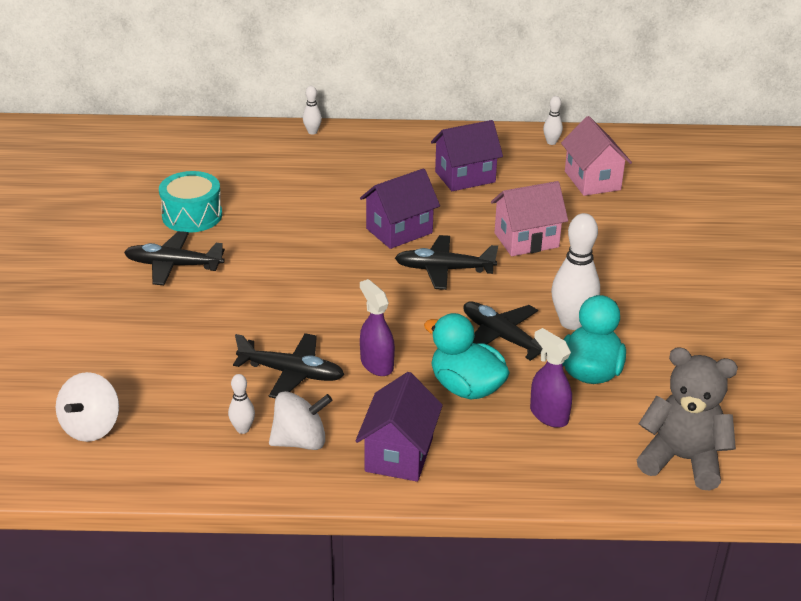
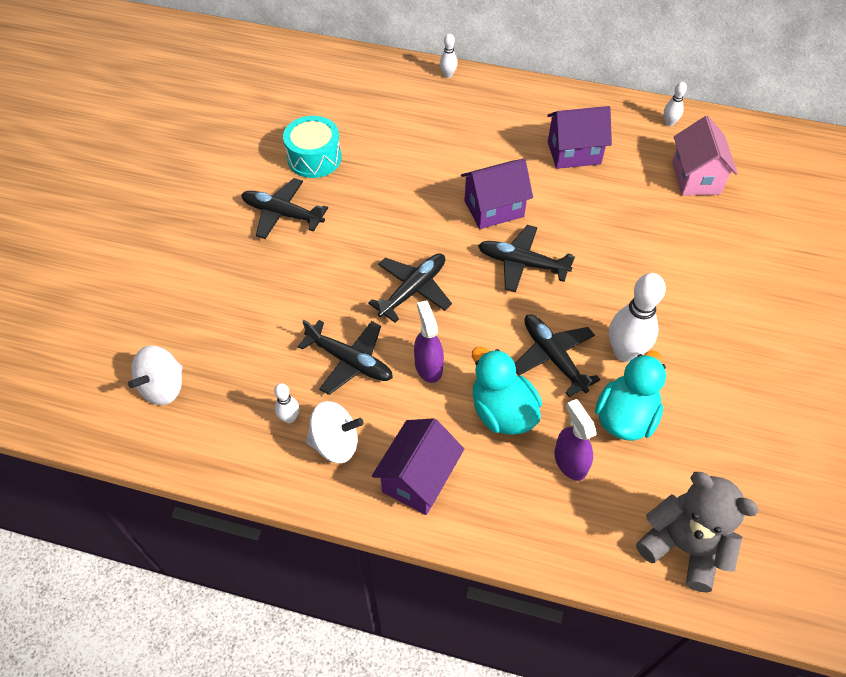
camera: 15 degrees right, 20 degrees up
pink house [491,181,568,256] -> none
none -> black plane [368,254,452,323]

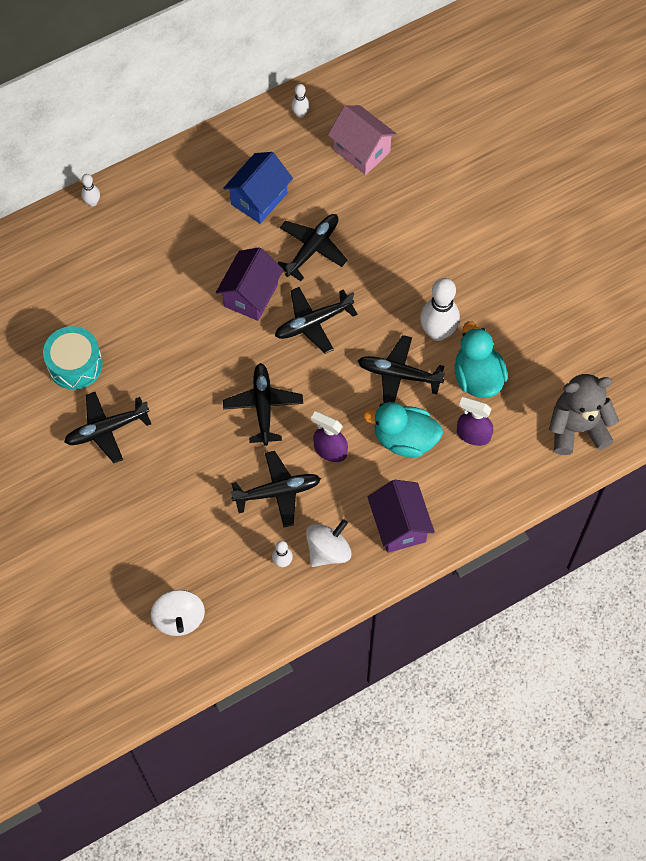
camera: 45 degrees left, 10 degrees up
purple house [547,106,612,169] -> blue house [223,152,293,224]
none -> black plane [278,214,347,281]

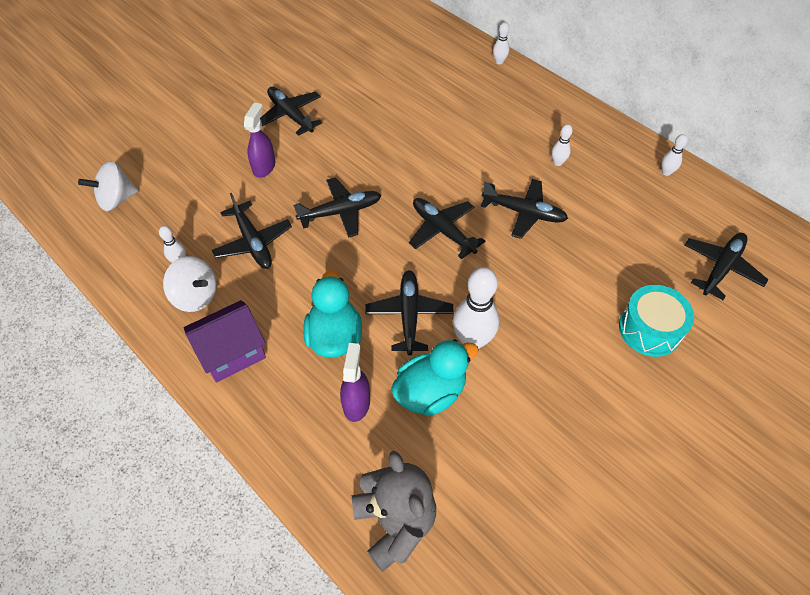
camera: 75 degrees right, 10 degrees down
turquoise drum [43,326,103,390] -> turquoise drum moved to [619,285,694,357]
purple house [216,247,284,321] -> none
blue house [223,152,293,224] -> white bowling pin [552,124,573,166]
purple spray bottle [311,411,348,462] -> purple spray bottle moved to [244,103,275,178]
pink house [328,105,397,175] -> none
none -> black plane [685,233,768,300]

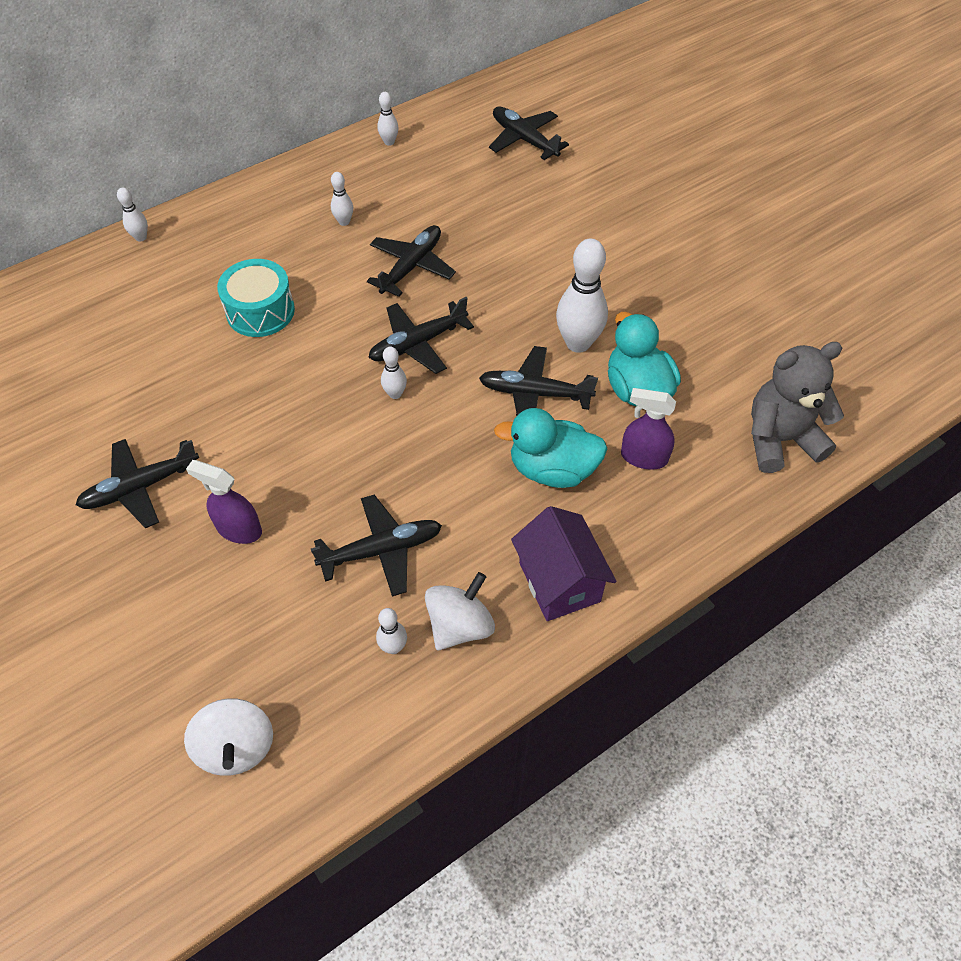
camera: 80 degrees left, 0 degrees up
black plane [293,177,381,238] -> none
turquoise drum [619,285,694,357] -> turquoise drum moved to [217,259,295,337]
none -> white bowling pin [381,346,407,399]

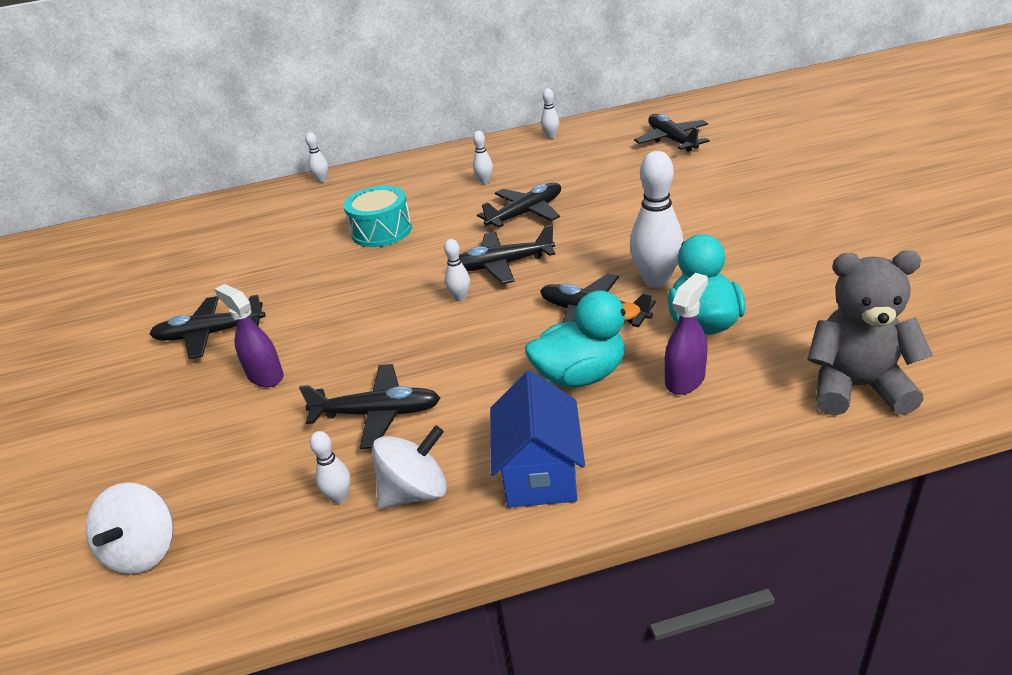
camera: 25 degrees right, 20 degrees down
turquoise duck [494,408,608,488] -> turquoise duck turned 135 degrees clockwise [525,291,640,388]
purple house [511,506,616,621] -> blue house [490,371,585,508]
purple spray bottle [621,388,676,470] -> purple spray bottle turned 90 degrees clockwise [664,273,708,395]

